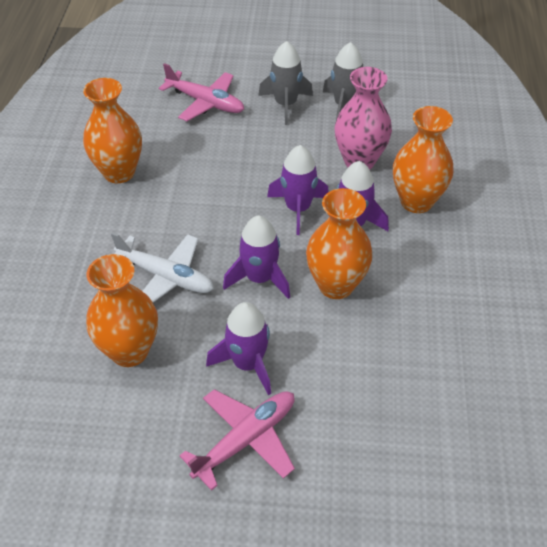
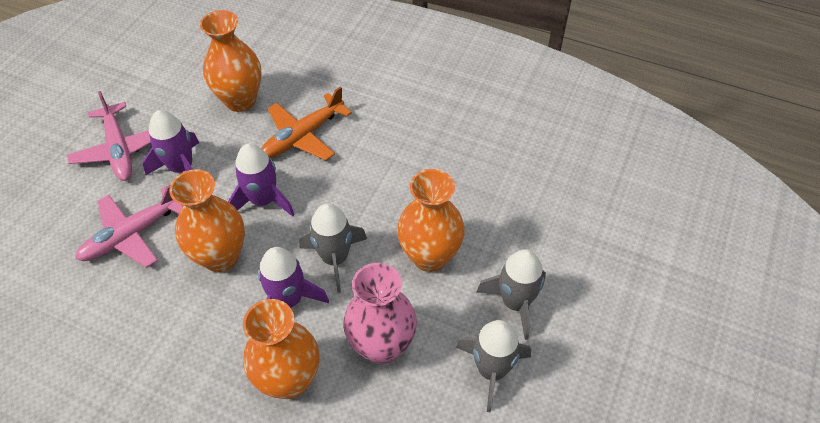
camera: 110 degrees right, 5 degrees up
orange vase [83,78,142,183] -> orange vase moved to [397,169,465,272]
white plane [111,232,214,303] -> orange plane [261,86,352,161]
pink plane [159,63,244,121] -> pink plane moved to [75,185,183,268]
purple rocket [267,145,329,235] -> grey rocket [299,203,367,293]

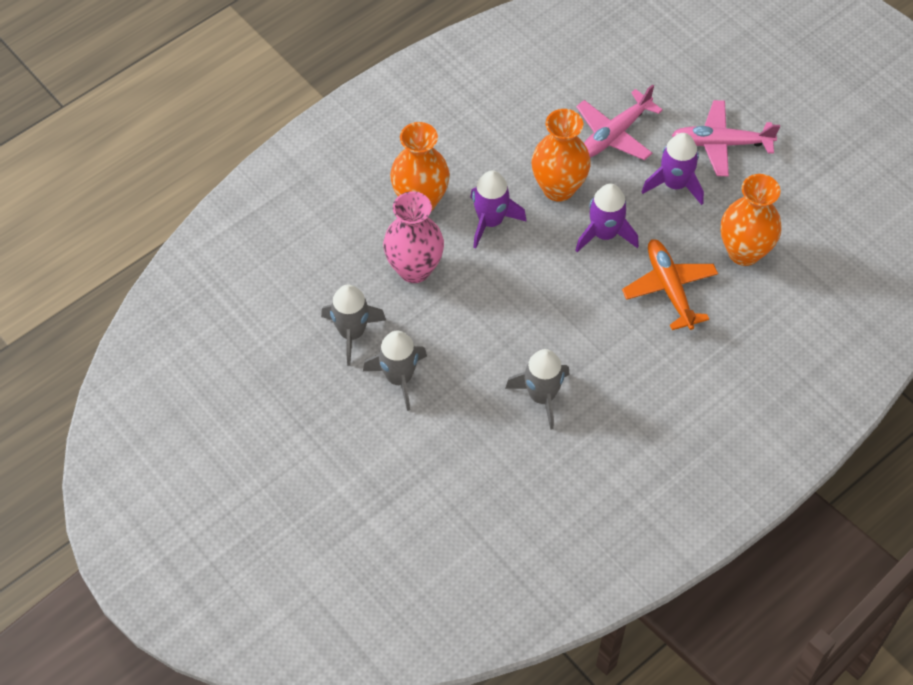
camera: 115 degrees right, 5 degrees up
pink plane [75,185,183,268] -> pink plane turned 120 degrees counterclockwise [576,84,663,160]
grey rocket [299,203,367,293] -> grey rocket moved to [505,349,570,430]
orange vase [397,169,465,272] -> none

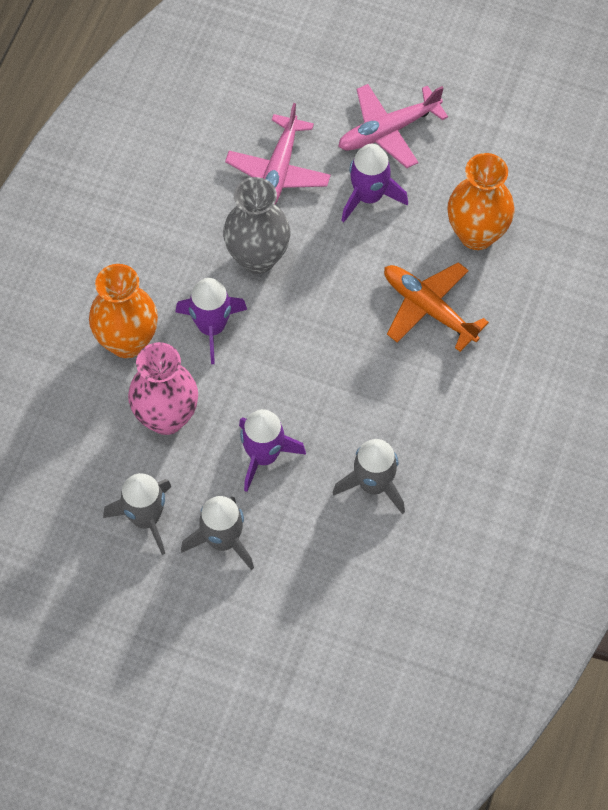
camera: 30 degrees left, 5 degrees up
orange vase [532,109,591,201] -> grey vase [223,177,291,274]
purple rocket [575,184,639,252] -> purple rocket moved to [239,409,306,492]

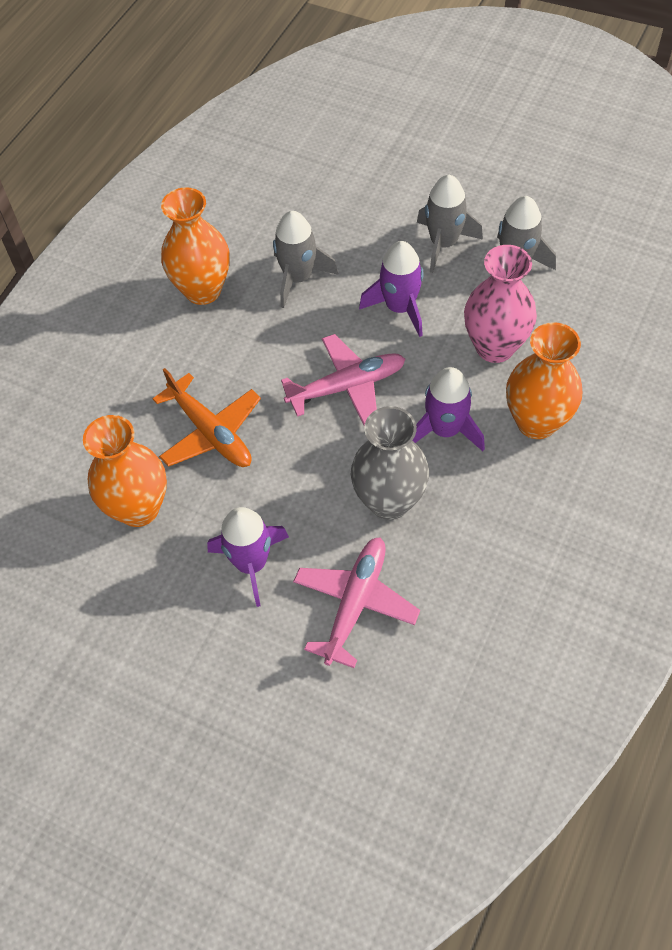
camera: 170 degrees left, 5 degrees down
pink plane [338,84,448,168] -> pink plane moved to [281,334,406,427]
none -> orange vase [161,187,230,305]

